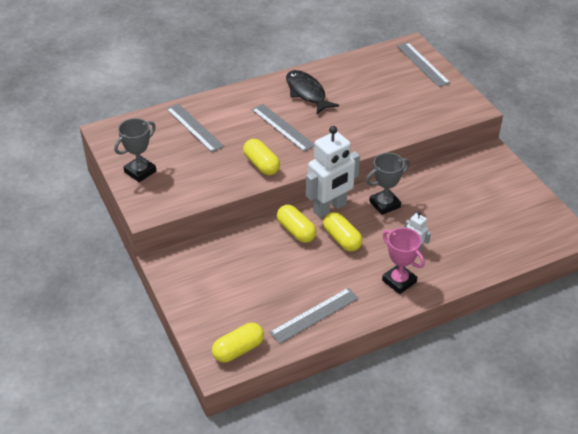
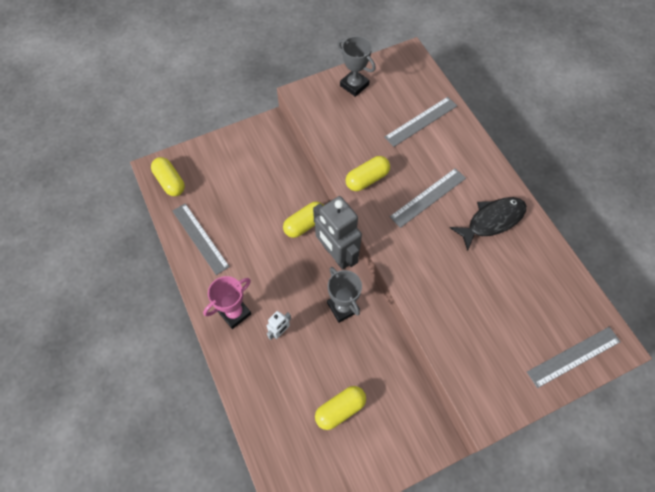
camera: 90 degrees right, 20 degrees up
white robot [306,126,360,218] -> grey robot [313,196,362,270]
yellow capsule [323,212,363,252] -> yellow capsule moved to [315,386,366,430]

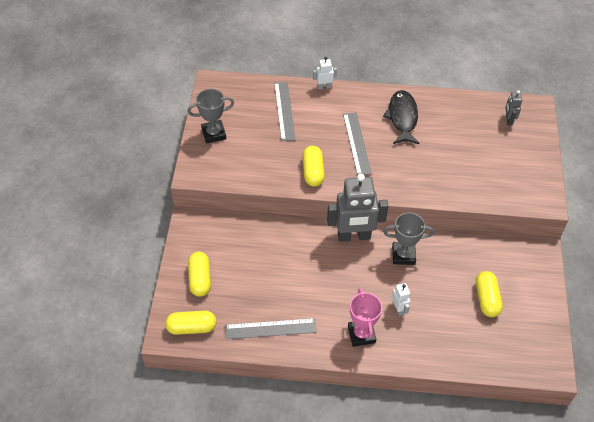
camera: 60 degrees left, 10 degrees down
yellow capsule [283,201,324,238] -> yellow capsule moved to [188,252,211,297]
grey ruler [527,327,621,388] -> none
none -> white robot [313,57,337,90]
none -> grey robot [505,90,522,125]

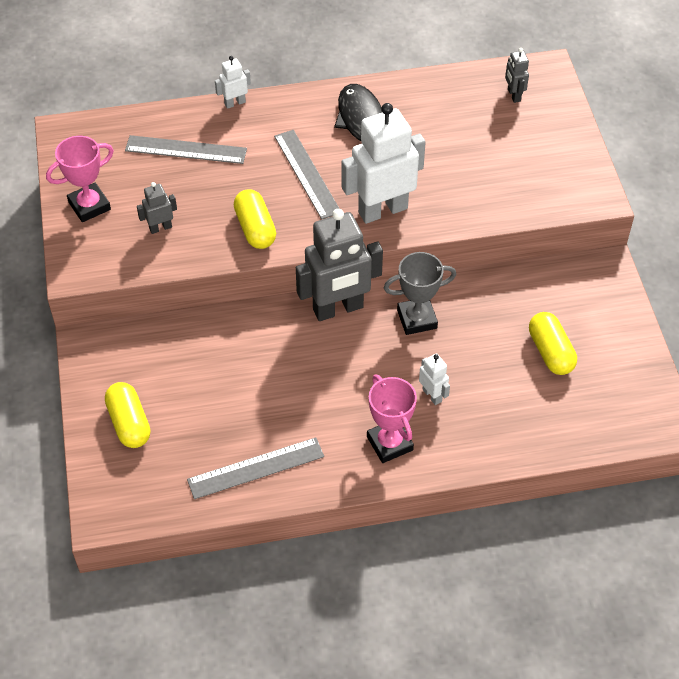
camera: 15 degrees left, 0 degrees up
yellow capsule [165,311,216,335] -> none
grey trophy [188,89,234,144] -> pink trophy [46,136,114,222]
grey ruler [274,82,296,141] -> grey ruler turned 60 degrees counterclockwise [125,135,247,164]
none -> grey robot [137,182,177,234]
none -> white robot [342,103,426,224]

